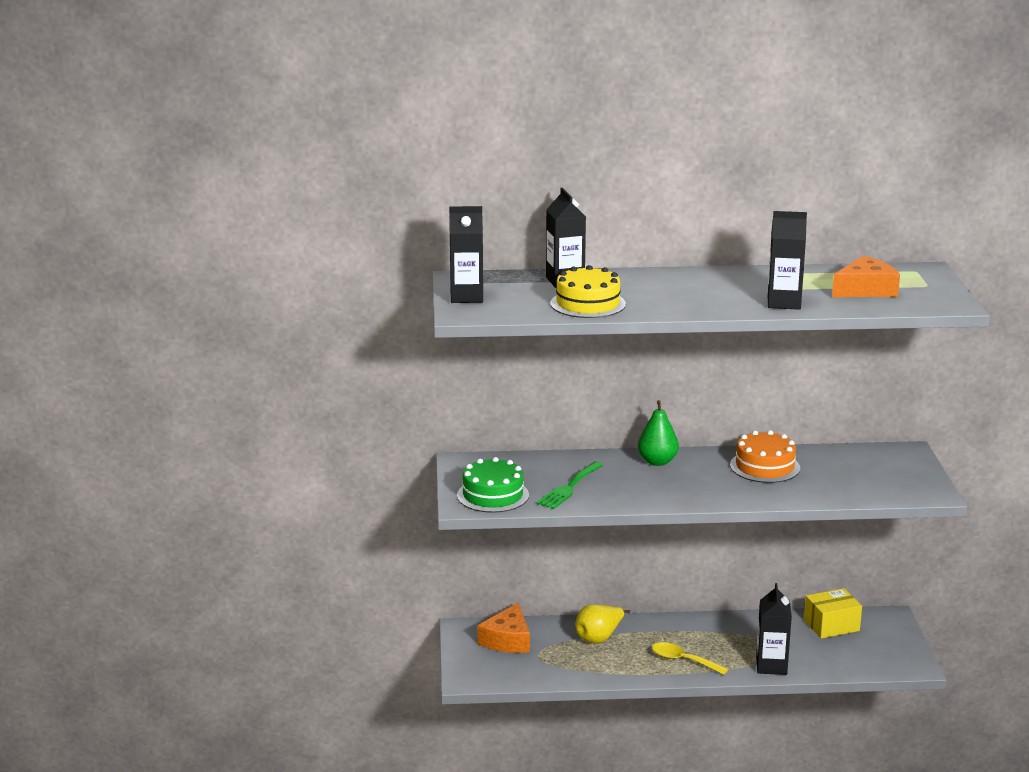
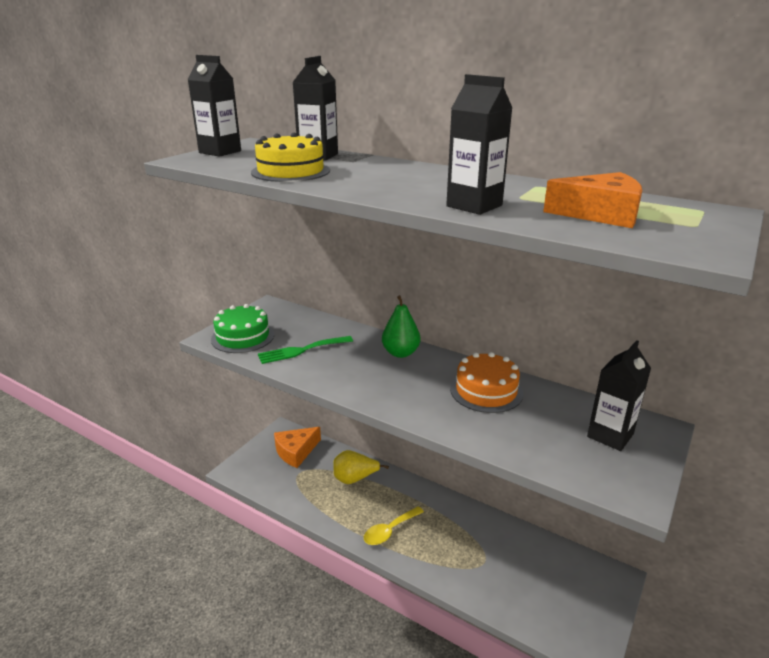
camera: 35 degrees right, 5 degrees up
yellow spoon [652,642,728,675] -> yellow spoon turned 105 degrees counterclockwise [364,506,424,545]
black carton [756,583,792,675] -> black carton moved to [587,340,651,451]
yellow box [804,588,862,639] -> none

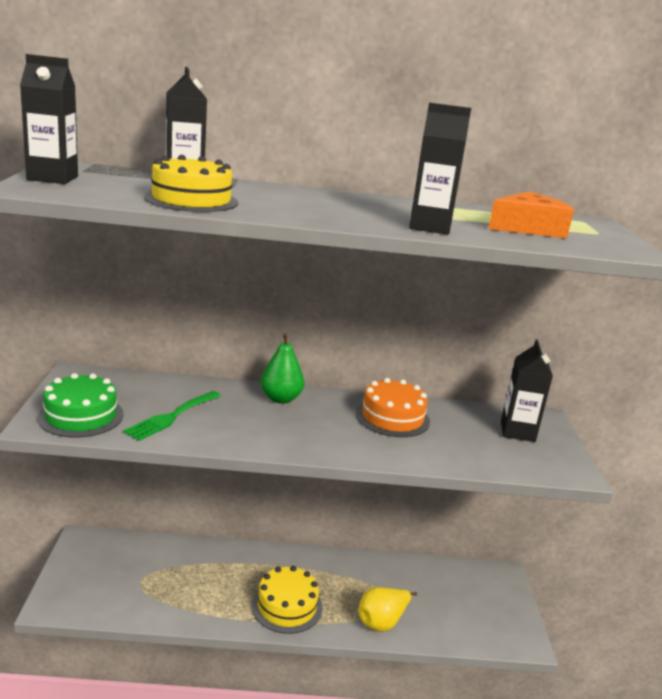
camera: 35 degrees left, 5 degrees down
orange cheese [274,427,321,468] -> none
yellow pear [333,450,389,484] -> yellow pear moved to [359,587,417,632]
yellow spoon [364,506,424,545] -> yellow cake [252,566,322,634]

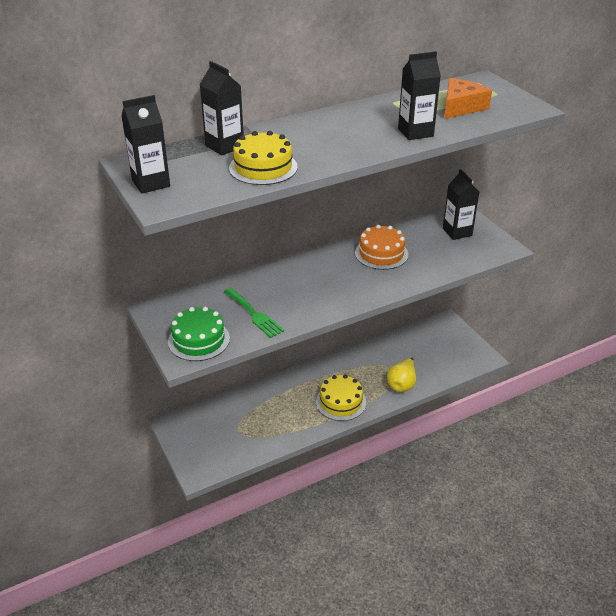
camera: 25 degrees left, 15 degrees up
green fork [123,391,221,441] -> green fork turned 45 degrees counterclockwise [224,288,284,338]
green pear [261,333,304,404] -> none

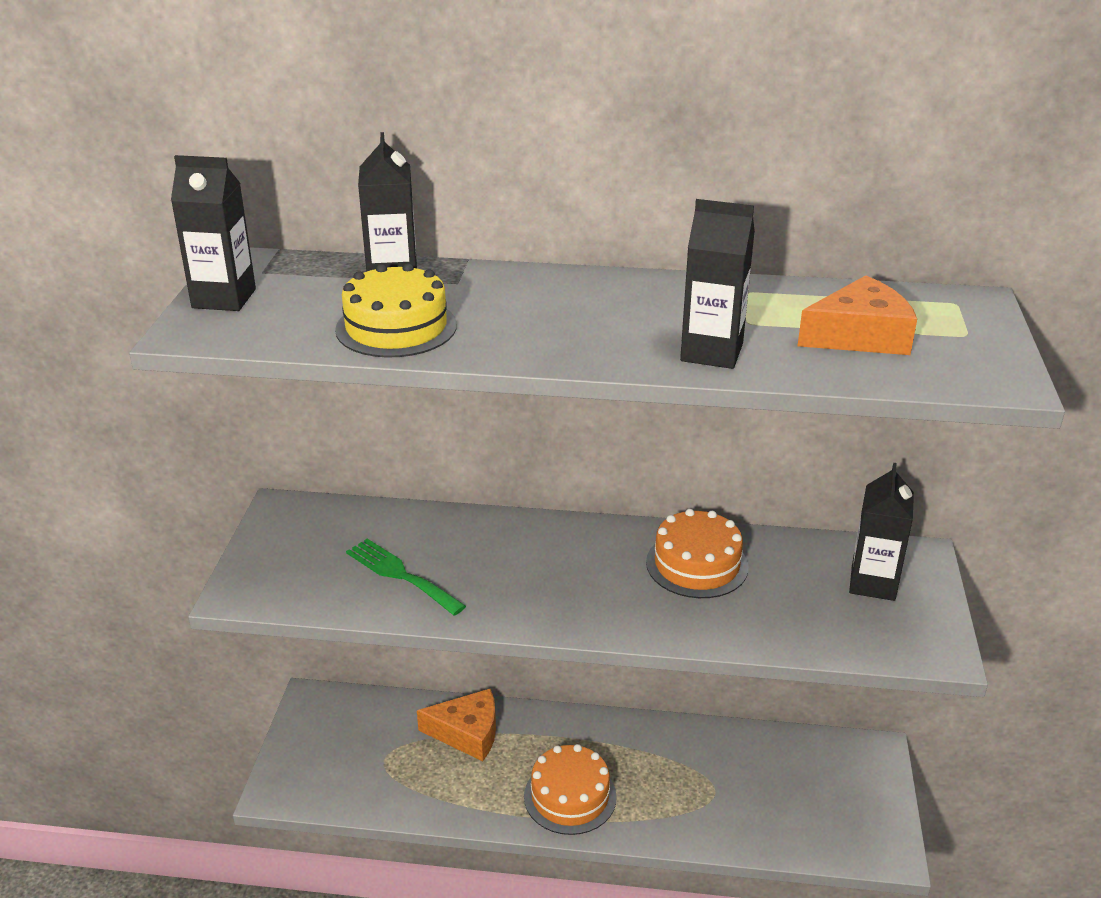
camera: 35 degrees right, 5 degrees down
green cake [168,307,230,361] -> none
green fork [224,288,284,338] -> green fork turned 135 degrees clockwise [346,539,466,616]
yellow cake [316,375,366,421] -> orange cake [524,744,617,835]
yellow pear [387,357,416,392] -> none
none -> orange cheese [417,689,496,761]

